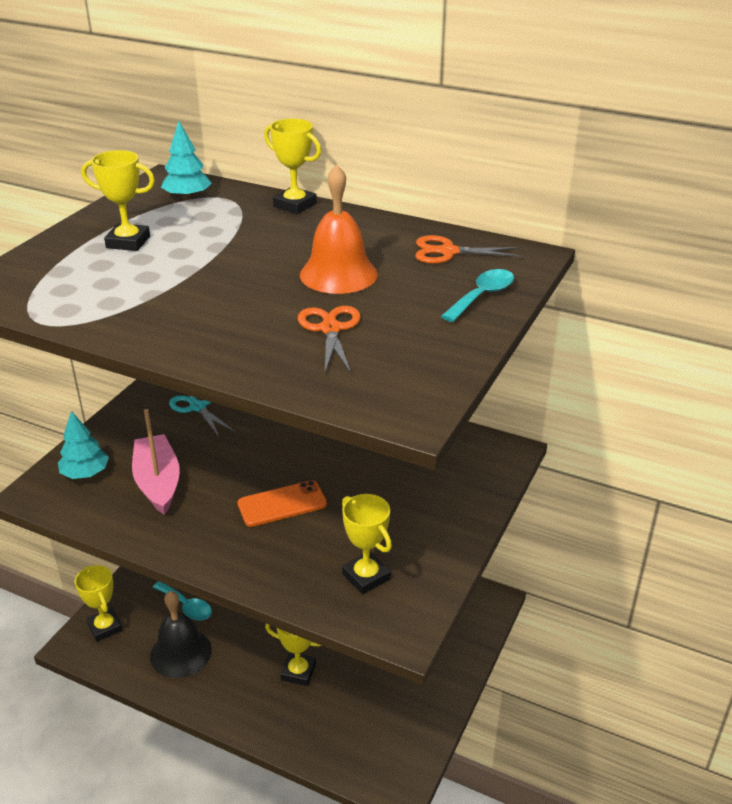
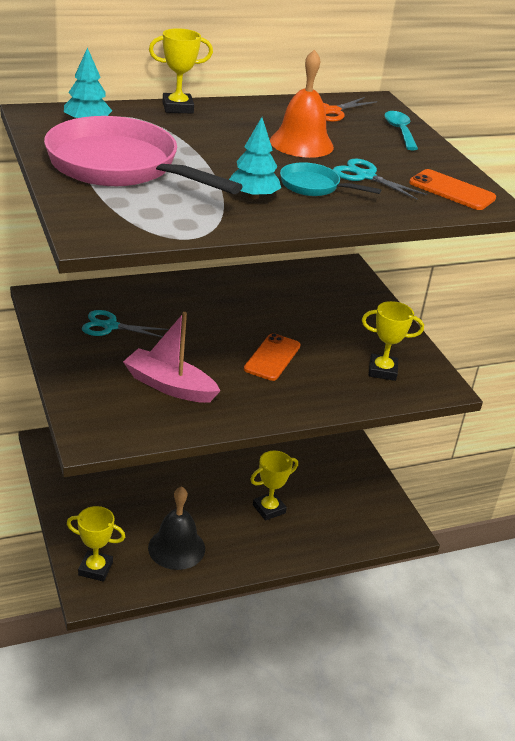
camera: 50 degrees left, 0 degrees up
turquoise tree [58,411,109,479] -> turquoise tree moved to [229,117,281,199]
yellow trophy [81,150,155,251] -> pink pan [44,116,243,194]
turquoise spoon [153,581,212,620] -> none
orange scissors [298,306,361,373] -> turquoise scissors [333,158,427,200]
none -> turquoise pan [280,162,381,196]
none -> orange phone [409,169,496,210]

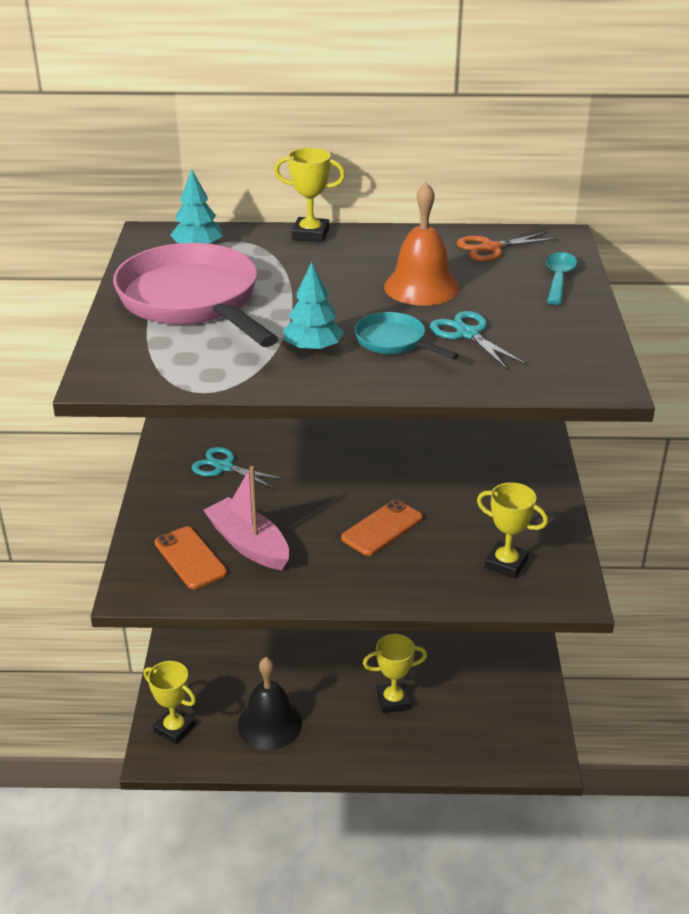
camera: 25 degrees right, 0 degrees up
orange phone [409,169,496,210] -> orange phone moved to [155,526,227,589]

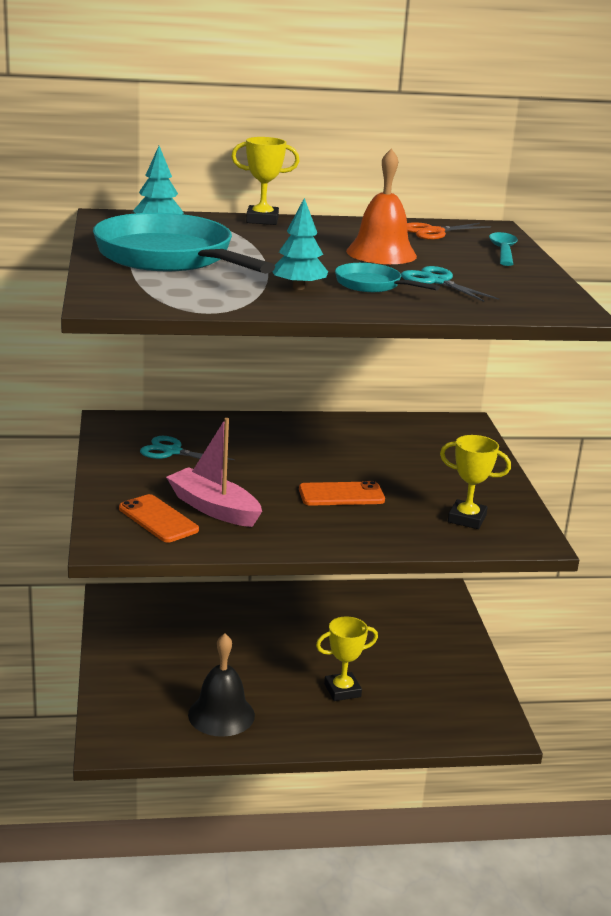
camera: 10 degrees left, 10 degrees down
pink pan [113,243,278,347] -> turquoise pan [93,213,275,274]
yellow trophy [143,661,196,745] -> none
orange phone [341,500,423,556] -> orange phone turned 45 degrees clockwise [299,481,385,506]

